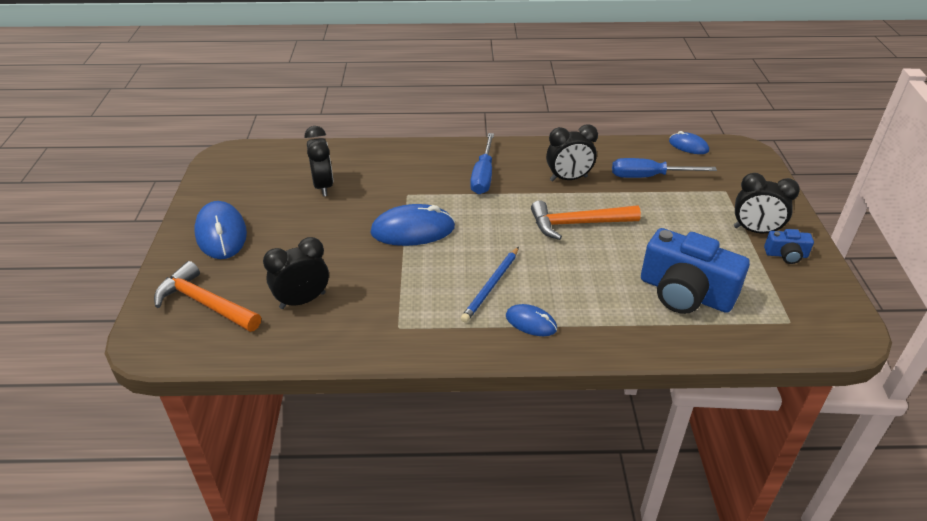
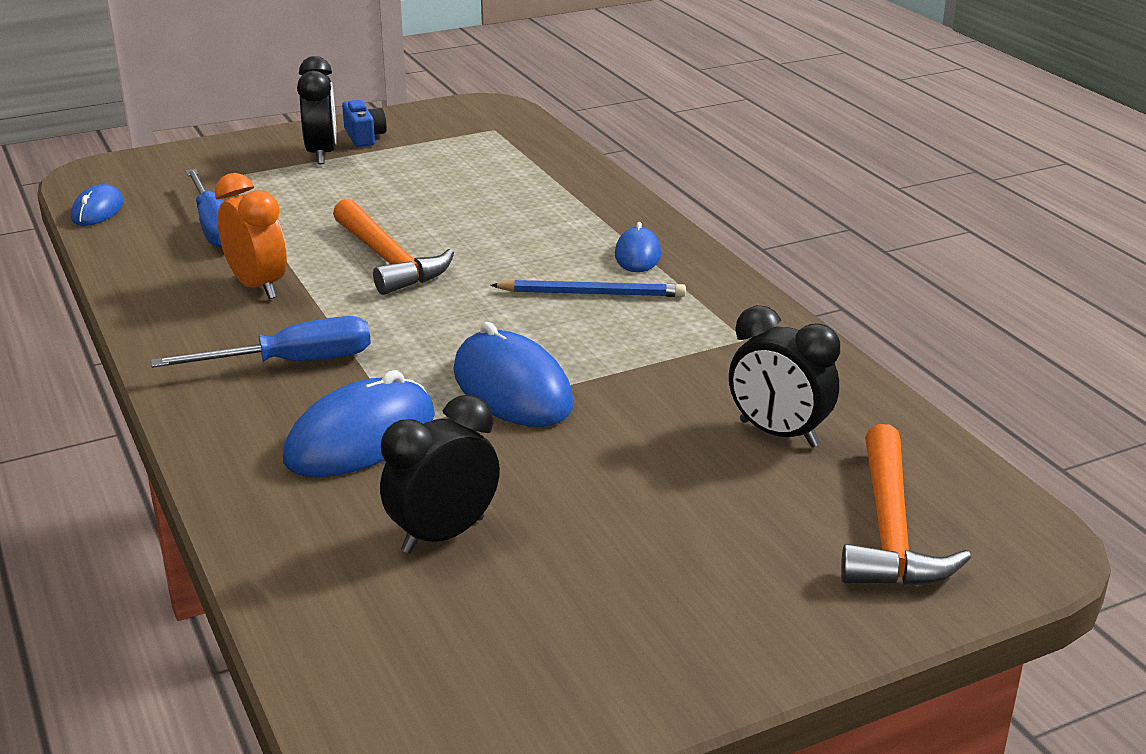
camera: 115 degrees left, 10 degrees down
blue mouse [194,201,247,259] -> blue mouse moved to [283,370,435,477]
black clock [546,124,598,181] -> orange clock [215,173,287,299]
blue camera [641,228,750,314] -> none

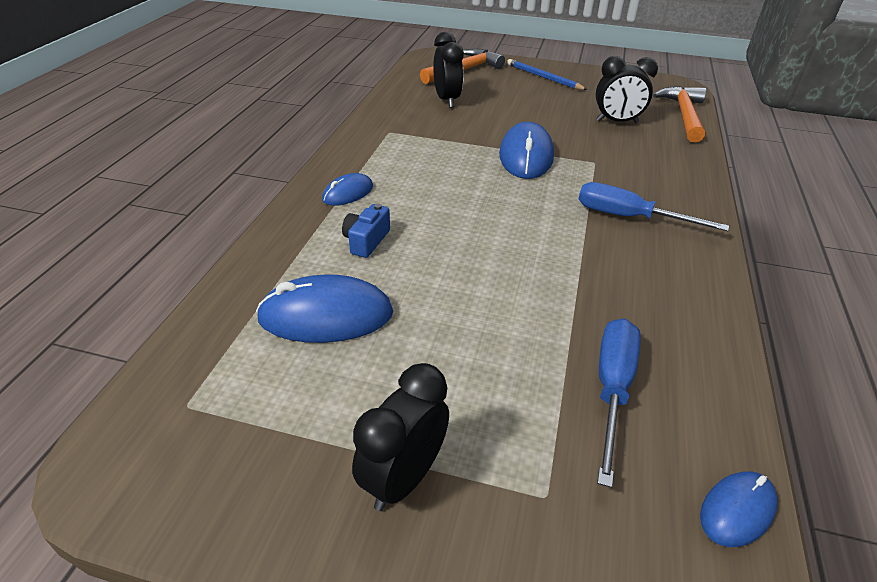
camera: 140 degrees left, 10 degrees up
orange clock [215,173,287,299] -> none
blue mouse [283,370,435,477] -> blue mouse moved to [256,274,393,343]
orange hammer [333,199,454,295] -> orange hammer moved to [653,86,706,143]
blue camera [342,100,387,147] -> blue camera moved to [342,204,390,258]
blue pencil [490,280,686,297] -> blue pencil moved to [507,59,588,90]

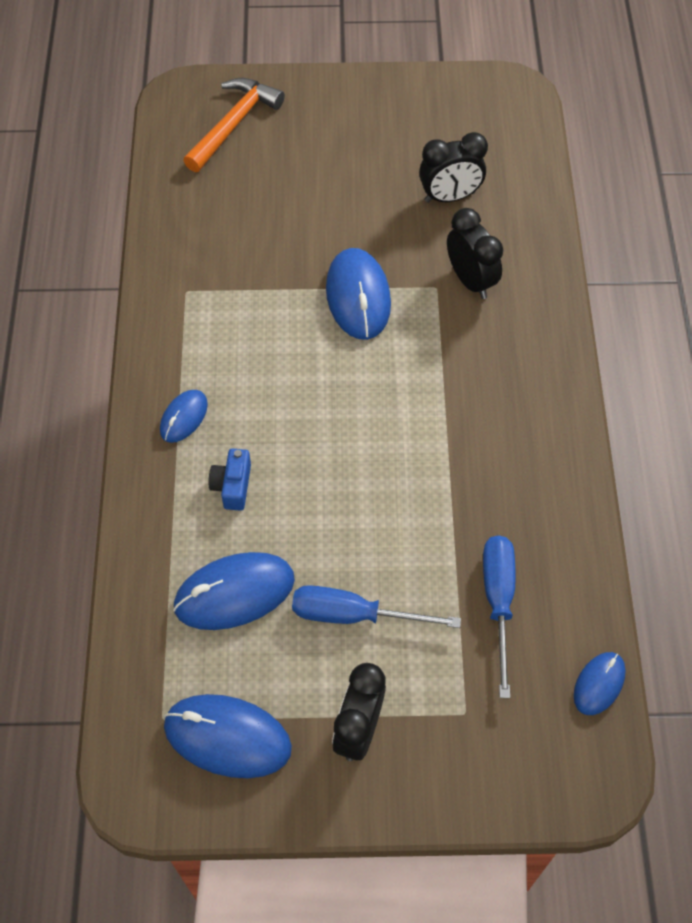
camera: 15 degrees left, 20 degrees up
black clock [433,32,464,108] -> black clock moved to [447,208,503,299]
blue pencil [507,59,588,90] -> none
blue screwdriver [578,182,729,231] -> blue screwdriver moved to [292,585,461,628]
orange hammer [653,86,706,143] -> none
none -> blue mouse [164,694,292,778]

